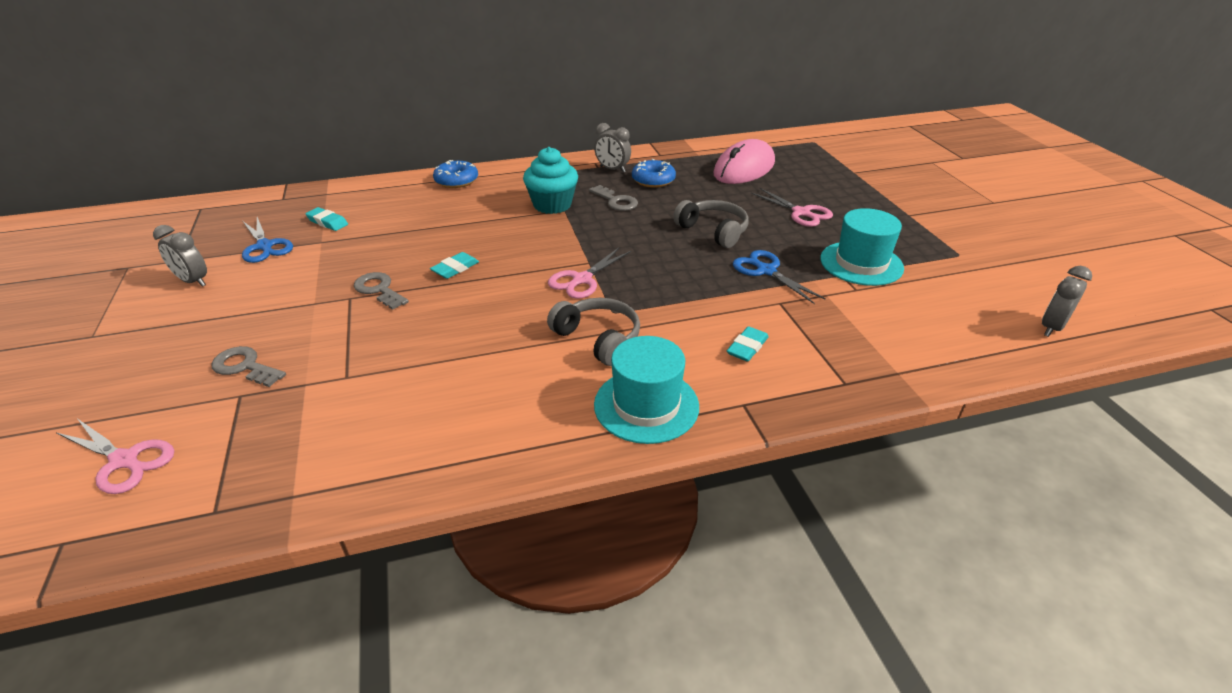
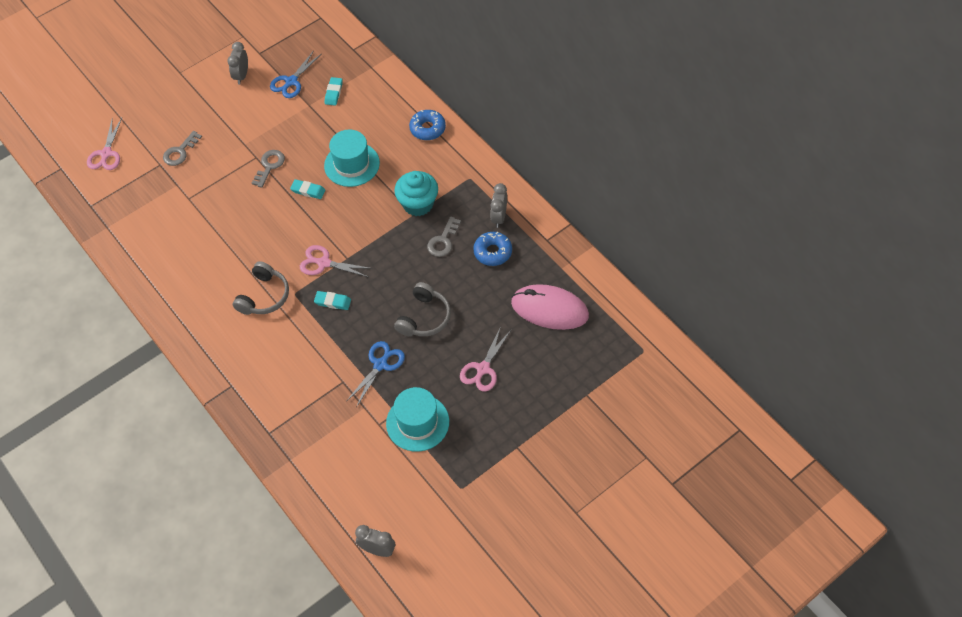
camera: 70 degrees right, 20 degrees up
grey key [211,346,286,387] -> grey key turned 150 degrees counterclockwise [163,131,202,166]
turquoise hat [594,336,699,444] -> turquoise hat moved to [324,130,380,187]
turquoise eraser [727,326,769,362] -> turquoise eraser moved to [314,291,351,310]

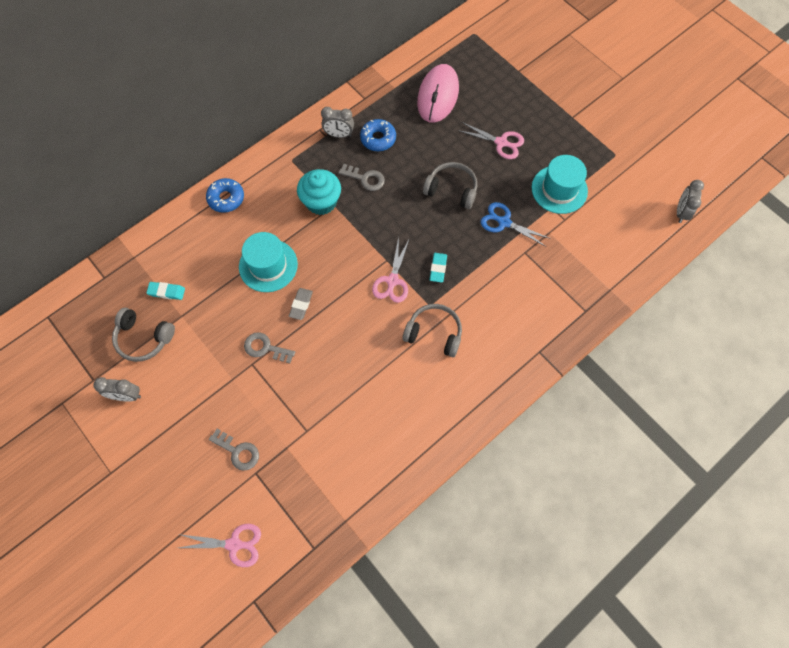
camera: 95 degrees left, 10 degrees up
blue scissors [270,50,321,98] -> grey headphones [112,308,175,362]
turquoise eraser [290,179,325,199] -> grey eraser [289,288,313,320]

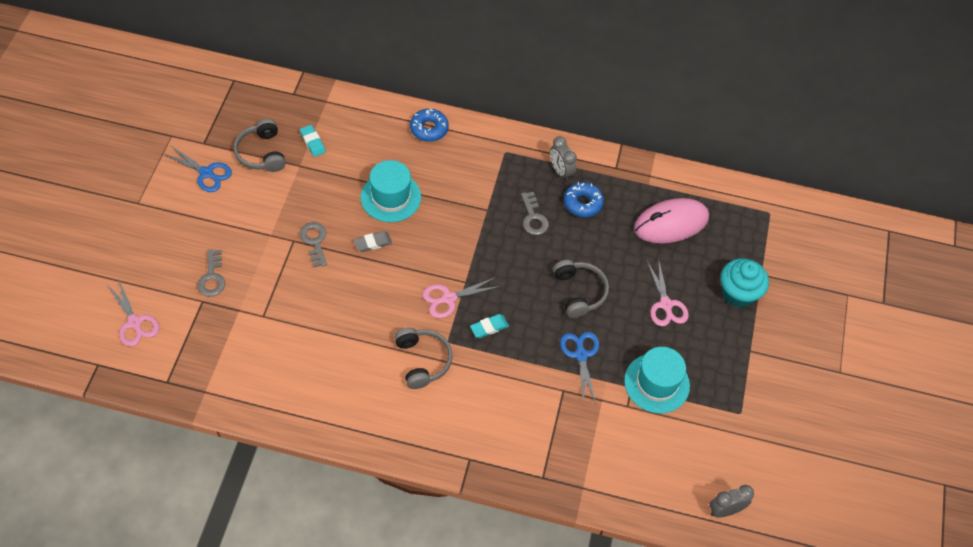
camera: 50 degrees right, 10 degrees down
grey clock [93,377,141,402] -> blue scissors [164,145,232,192]
turquoise cupcake [297,169,341,215] -> turquoise cupcake moved to [721,258,769,308]

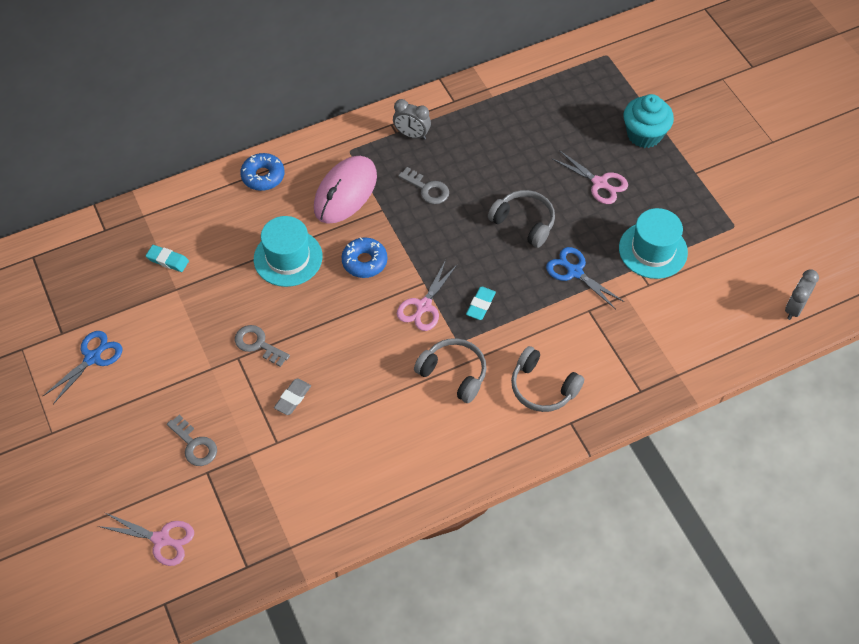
camera: 35 degrees left, 0 degrees up
blue scissors [164,145,232,192] -> blue scissors turned 45 degrees counterclockwise [43,331,122,404]
grey headphones [234,119,286,172] -> grey headphones moved to [511,346,584,412]
grey eraser [354,231,392,252] -> grey eraser moved to [274,379,311,415]
blue donut [564,182,604,217] -> blue donut moved to [342,237,387,278]
pink mouse [634,198,709,243] -> pink mouse moved to [314,156,377,224]

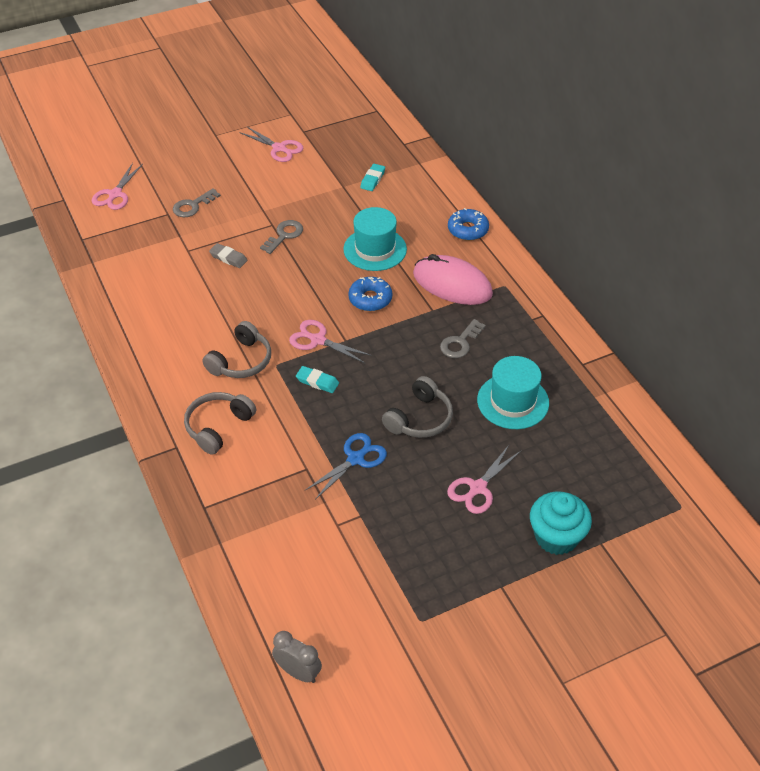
camera: 90 degrees right, 10 degrees down
blue scissors [43,331,122,404] -> pink scissors [239,127,303,162]
grey clock [393,99,431,140] -> none
turquoise hat [619,208,688,279] -> turquoise hat moved to [477,356,549,429]

